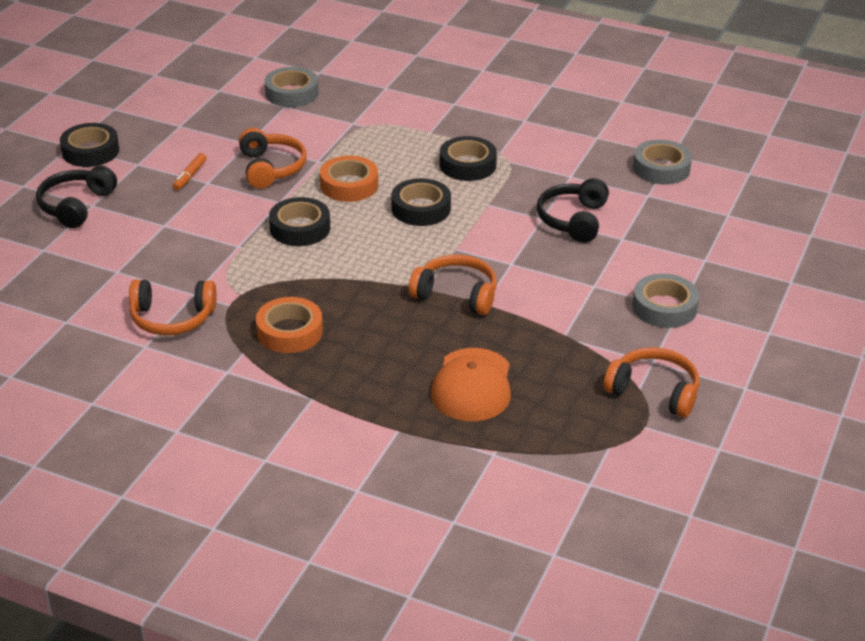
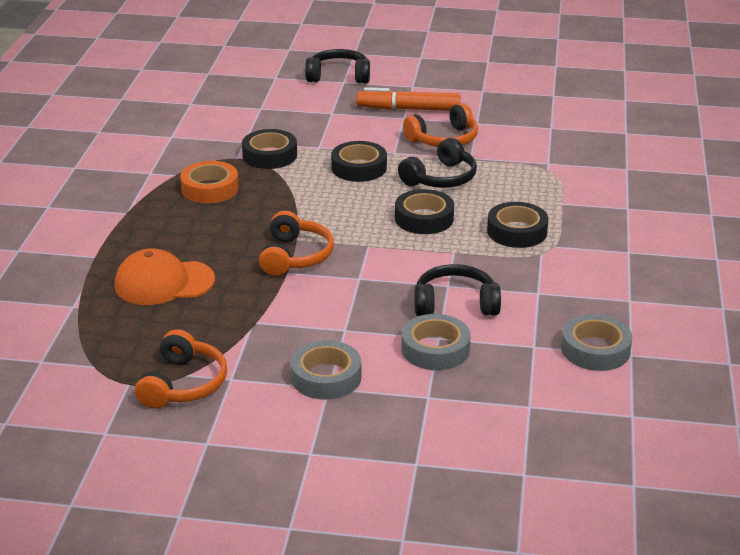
camera: 75 degrees right, 5 degrees down
black tape [60,123,119,167] -> black tape moved to [242,129,297,169]
orange headphones [129,279,217,335] -> none
orange marker [173,153,207,190] -> orange marker [356,87,461,111], size x1.97
grey tape [264,67,319,107] -> grey tape moved to [402,314,471,370]
orange tape [320,156,378,202] -> black headphones [398,138,477,188]

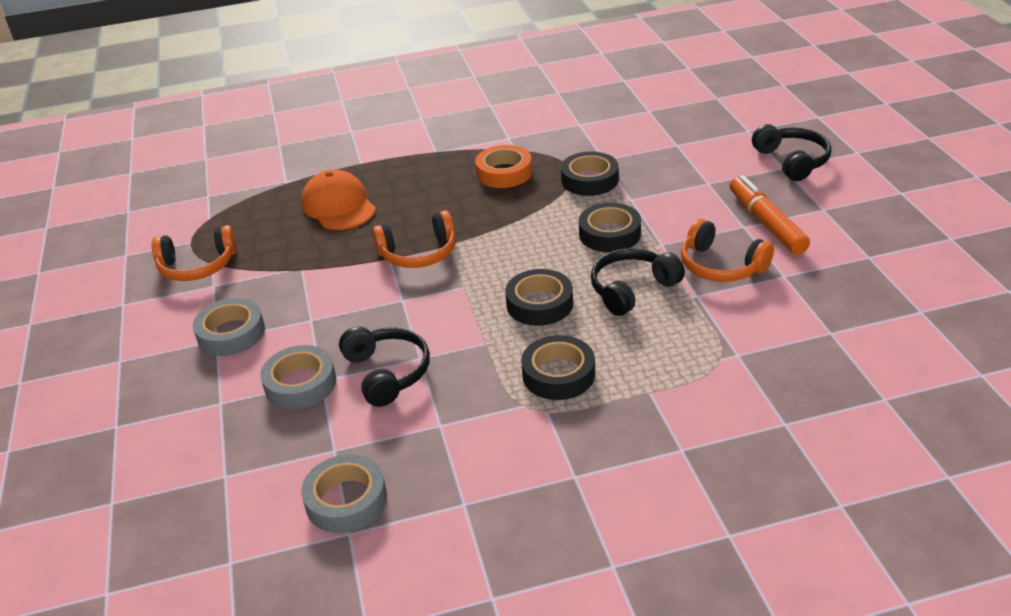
camera: 70 degrees right, 5 degrees up
black headphones [398,138,477,188] -> black headphones turned 120 degrees clockwise [591,248,685,316]

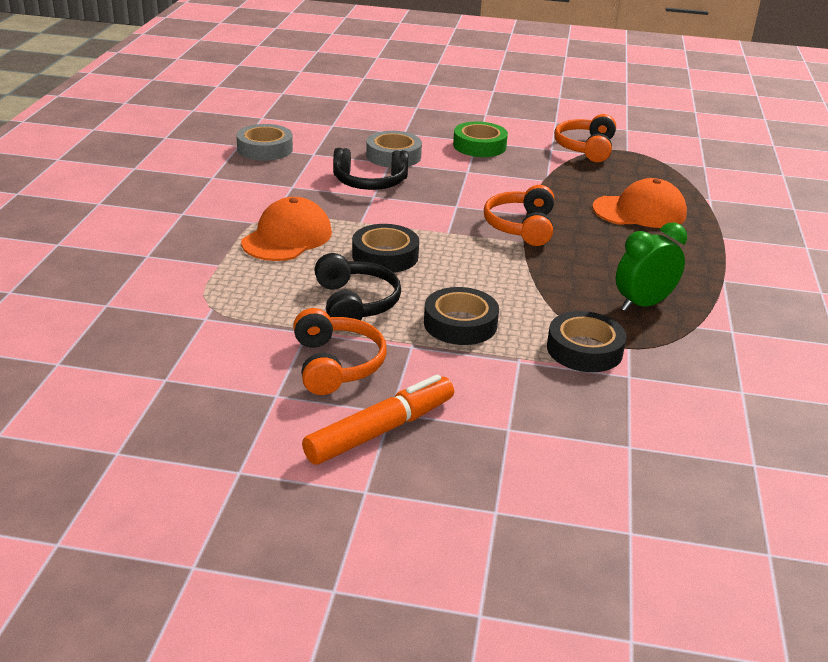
camera: 110 degrees right, 5 degrees down
grey tape [193,298,265,356] -> green tape [453,122,508,157]
orange tape [475,145,532,188] -> green clock [616,222,687,311]
black tape [521,335,595,400] -> orange cap [241,197,332,261]
orange headphones [681,219,774,282] -> orange headphones turned 105 degrees clockwise [293,308,387,395]
orange marker [729,175,810,255] -> orange marker turned 45 degrees counterclockwise [302,374,454,465]
black headphones [752,124,831,181] -> none

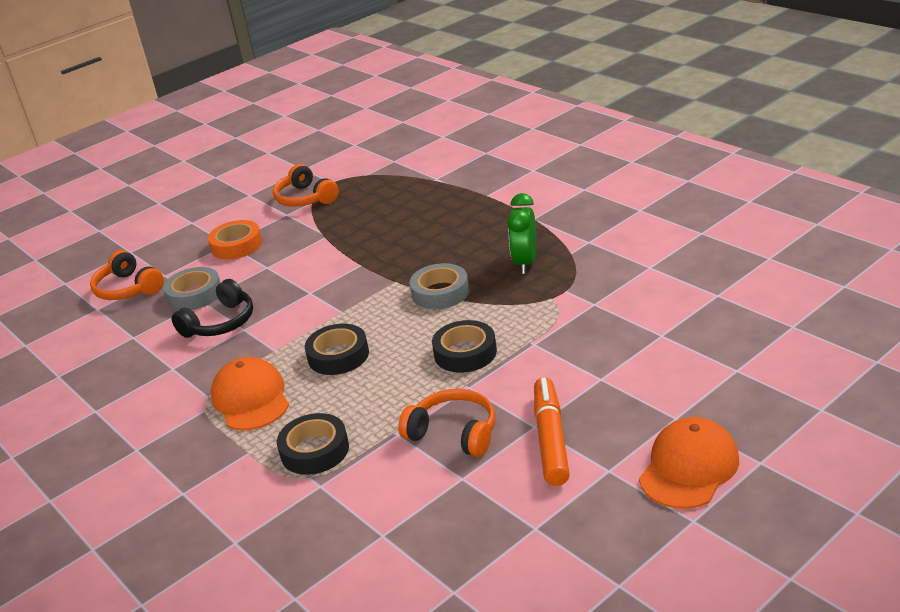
camera: 45 degrees left, 0 degrees up
grey tape [236,124,293,161] -> grey tape moved to [409,263,469,309]
black headphones [314,253,401,320] -> none
green tape [453,122,508,157] -> orange tape [208,220,262,260]
orange headphones [484,185,554,246] -> orange headphones moved to [90,250,164,300]
black tape [547,311,627,372] -> black tape moved to [277,413,349,475]
orange cap [592,178,687,228] -> orange cap moved to [639,417,739,509]

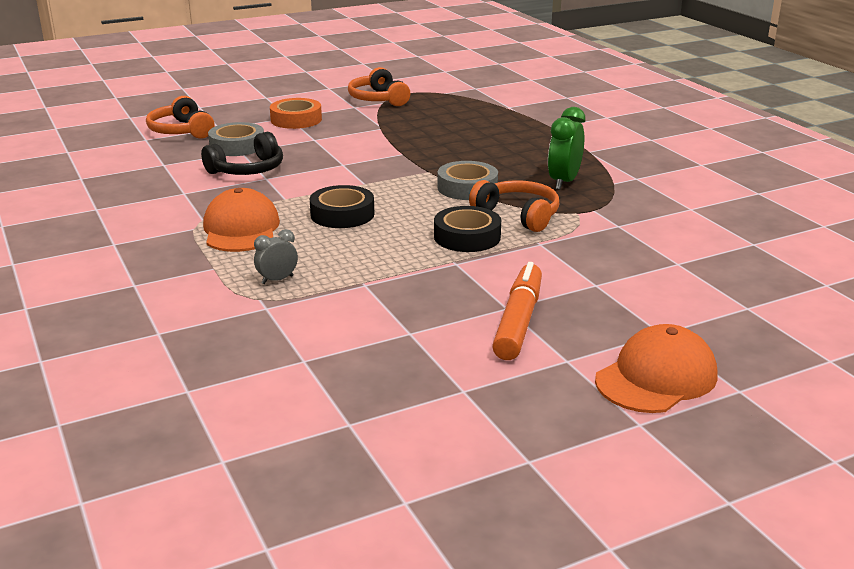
camera: 10 degrees right, 5 degrees down
black tape [277,413,349,475] -> grey clock [254,229,298,284]
orange headphones [398,389,495,457] -> orange headphones moved to [469,180,559,232]

